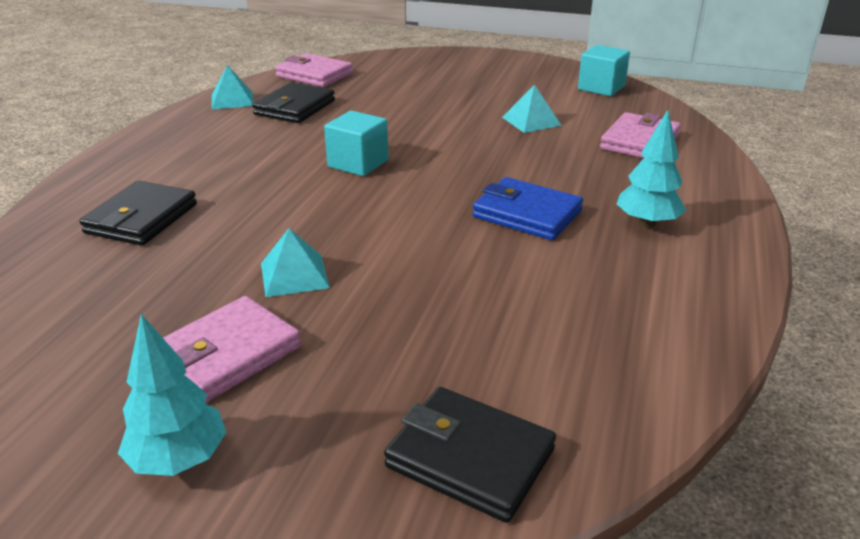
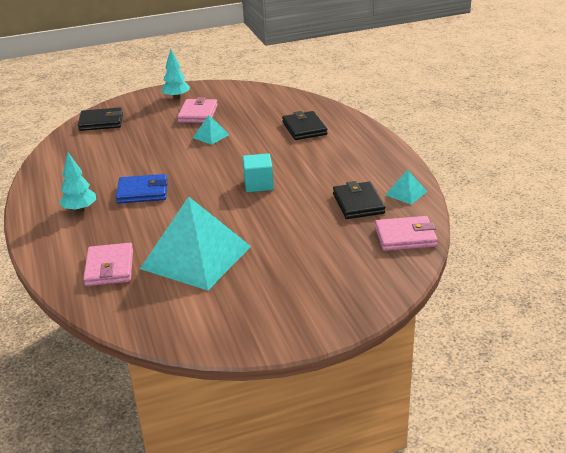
camera: 145 degrees right, 0 degrees up
turquoise pyramid [502,84,562,133] -> turquoise pyramid [140,197,251,290], size x2.37
turquoise cube [578,45,630,96] -> none

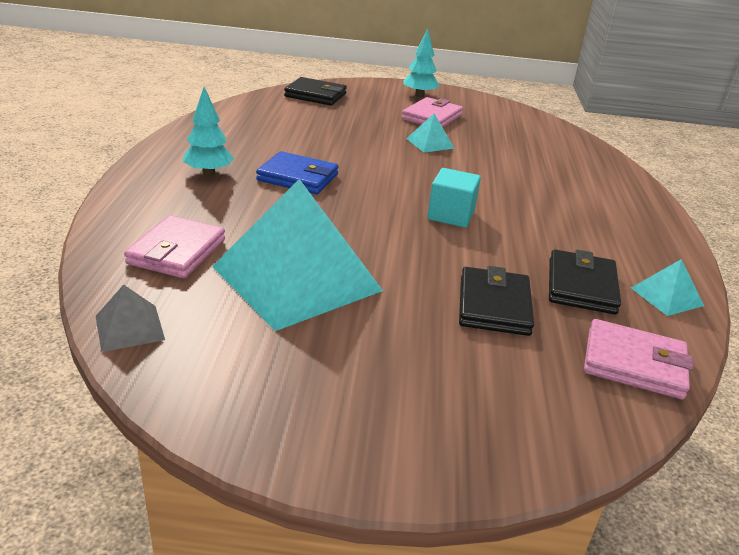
camera: 20 degrees right, 0 degrees up
black wallet [282,111,328,140] -> black wallet moved to [459,266,534,336]
none -> grey pyramid [95,284,165,352]

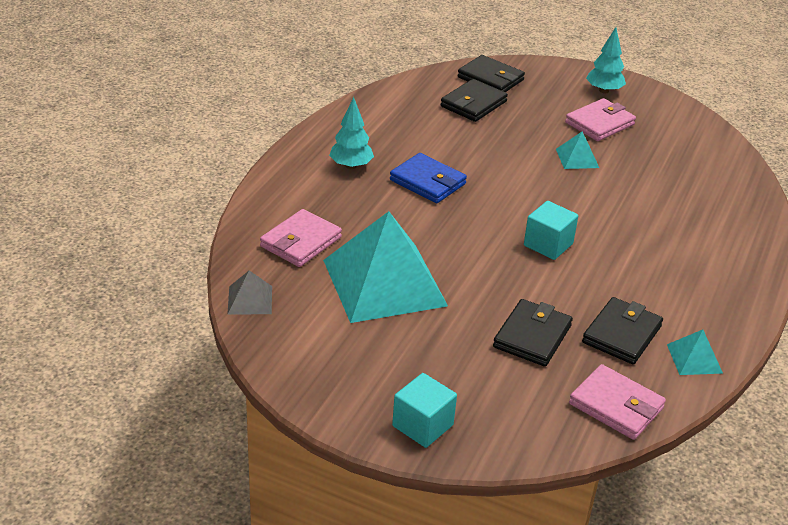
camera: 20 degrees right, 5 degrees up
none -> turquoise cube [392,373,457,448]
none -> black wallet [440,79,508,122]

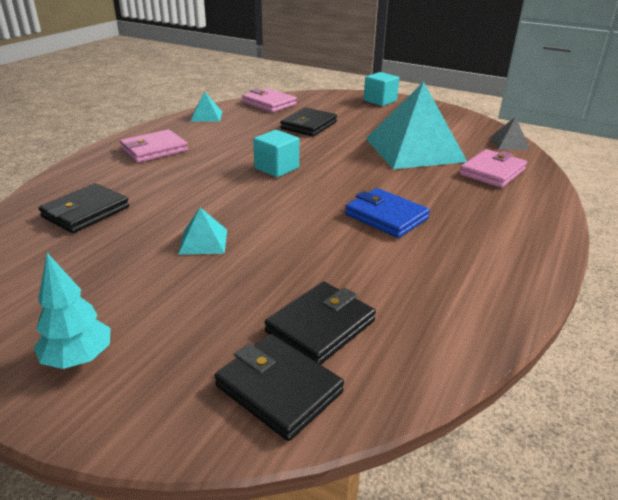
camera: 175 degrees left, 5 degrees down
turquoise tree [329,97,374,169] -> none
pink wallet [565,98,636,141] -> pink wallet moved to [120,129,188,163]
black wallet [582,297,663,364] -> black wallet moved to [39,183,129,233]

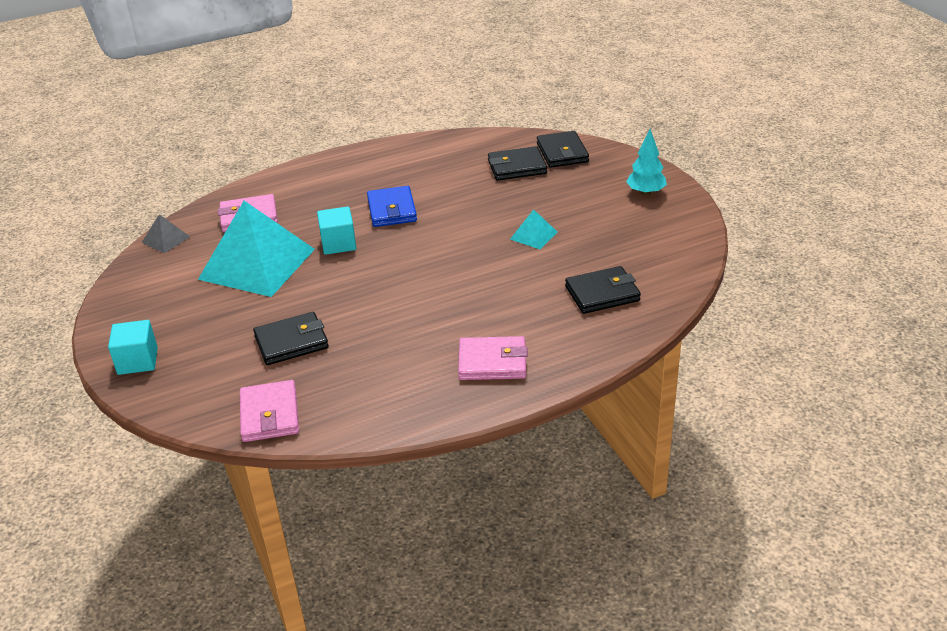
camera: 140 degrees left, 5 degrees up
turquoise pyramid [190,91,222,122] -> none
turquoise cube [253,130,299,177] -> turquoise cube moved to [317,206,356,255]

